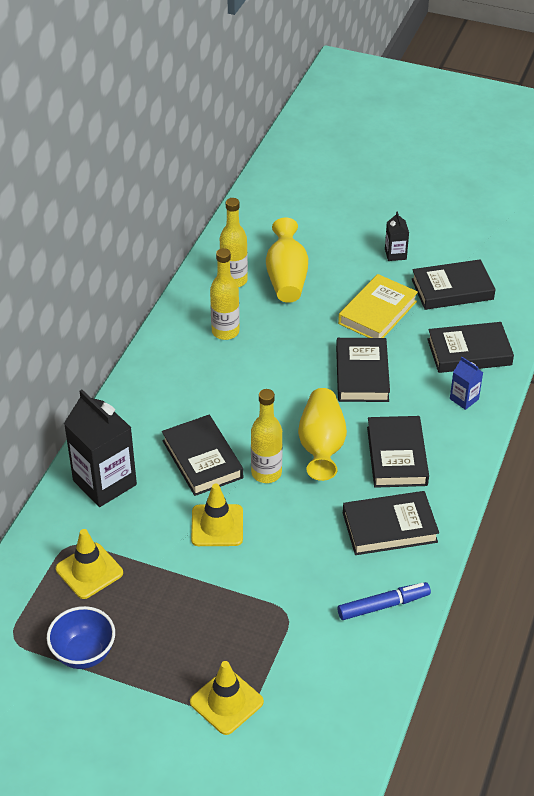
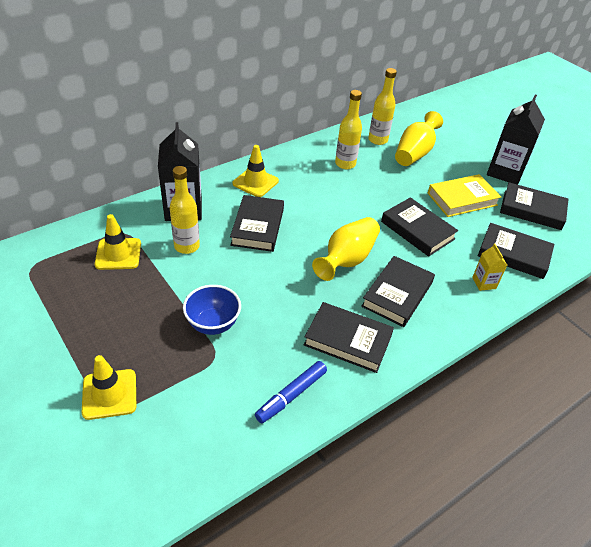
camera: 30 degrees right, 0 degrees up
blue bowl [47,606,115,669] -> blue bowl moved to [183,285,241,335]
yellow traffic cone [191,483,243,546] -> yellow traffic cone moved to [232,145,279,197]
yellow bottle [251,389,283,483] -> yellow bottle moved to [170,166,200,254]
black book [336,338,390,402] -> black book turned 75 degrees counterclockwise [381,197,458,257]
blue marker [338,582,431,620] -> blue marker turned 120 degrees clockwise [255,361,327,423]
black carton [385,211,409,261] -> black carton [487,94,545,185], size x2.08
blue carton [450,357,483,410] -> yellow carton [472,243,507,291]

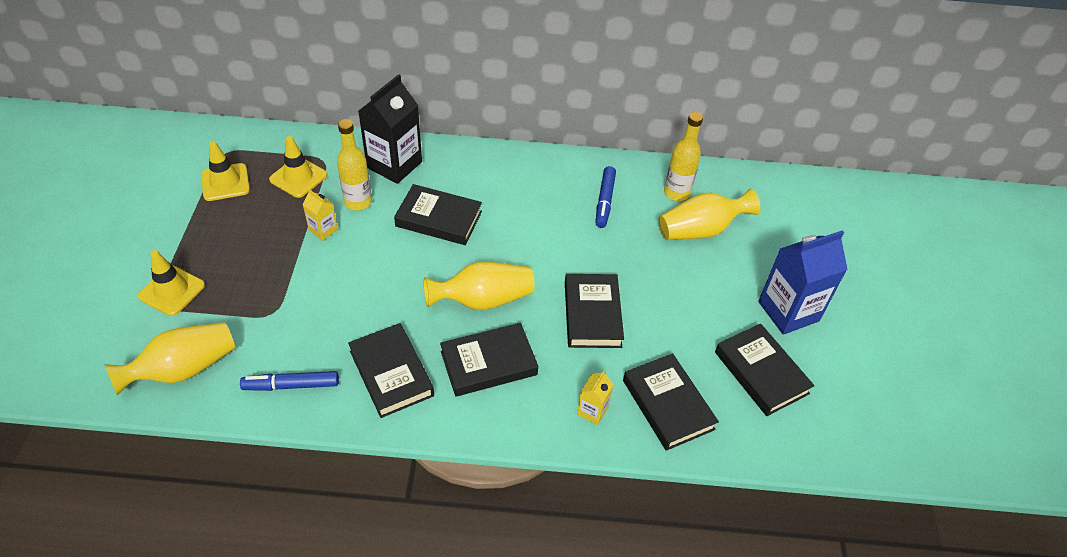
camera: 40 degrees right, 5 degrees up
blue bowl [183,285,241,335] -> none
black book [230,195,284,252] -> black book turned 60 degrees clockwise [394,184,482,245]
yellow traffic cone [232,145,279,197] -> yellow traffic cone moved to [201,141,250,201]
yellow bottle [335,90,362,169] -> blue marker [596,166,616,228]
yellow book [428,174,501,217] -> none
black carton [487,94,545,185] -> blue carton [758,230,848,335]
none -> yellow vase [104,322,235,395]
none -> yellow carton [303,189,338,241]

